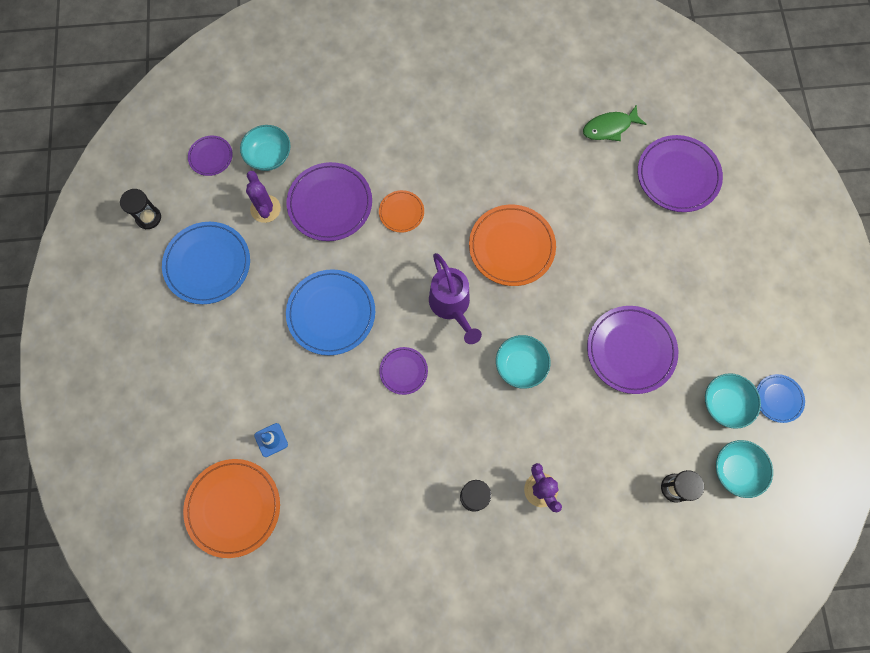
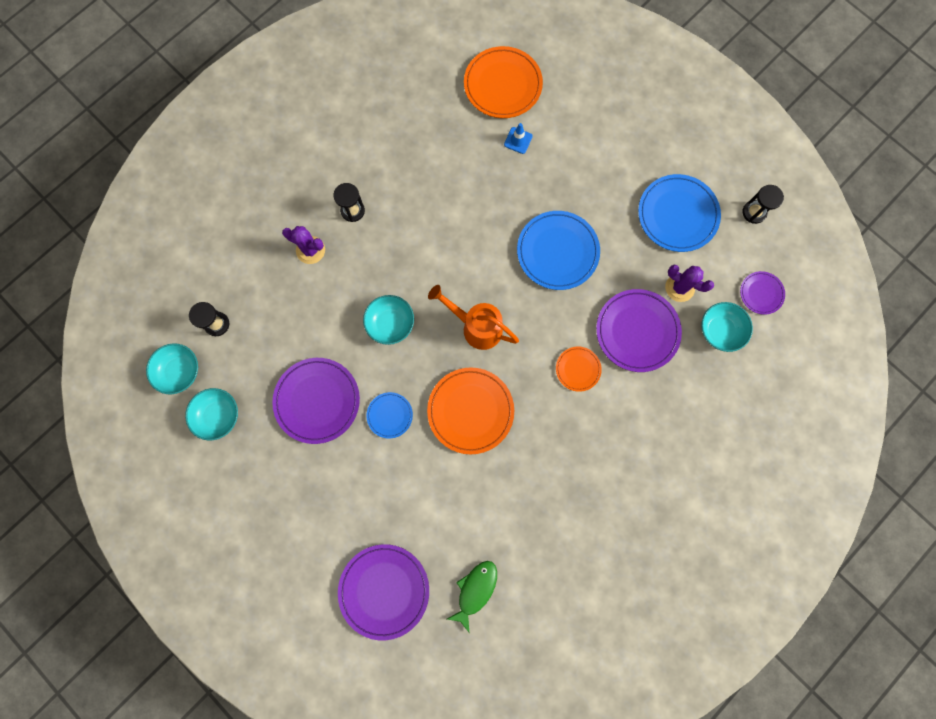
camera: 140 degrees right, 5 degrees up
purple plate [379,347,428,395] -> none
purple watering can [429,253,482,344] -> orange watering can [428,285,519,350]
blue plate [757,374,805,423] -> blue plate moved to [366,392,413,439]

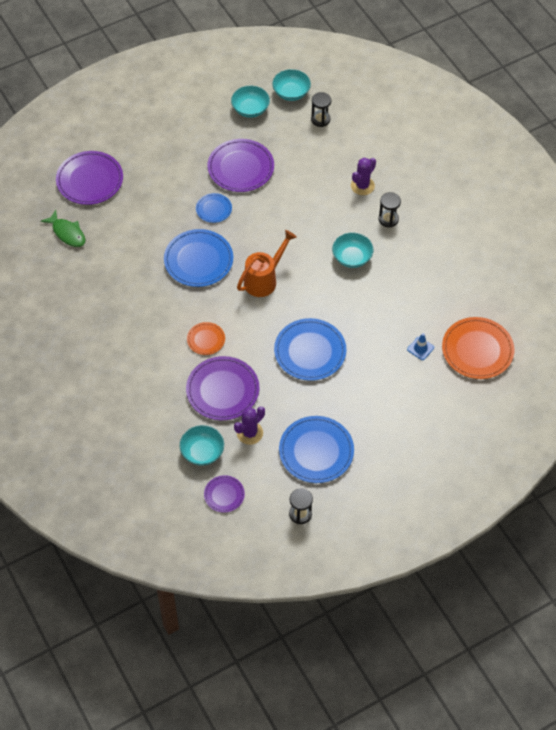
camera: 105 degrees right, 20 degrees down
turquoise bowl [363,295,414,345] -> turquoise bowl moved to [332,233,374,268]
orange plate [427,368,514,455] -> blue plate [164,229,233,287]

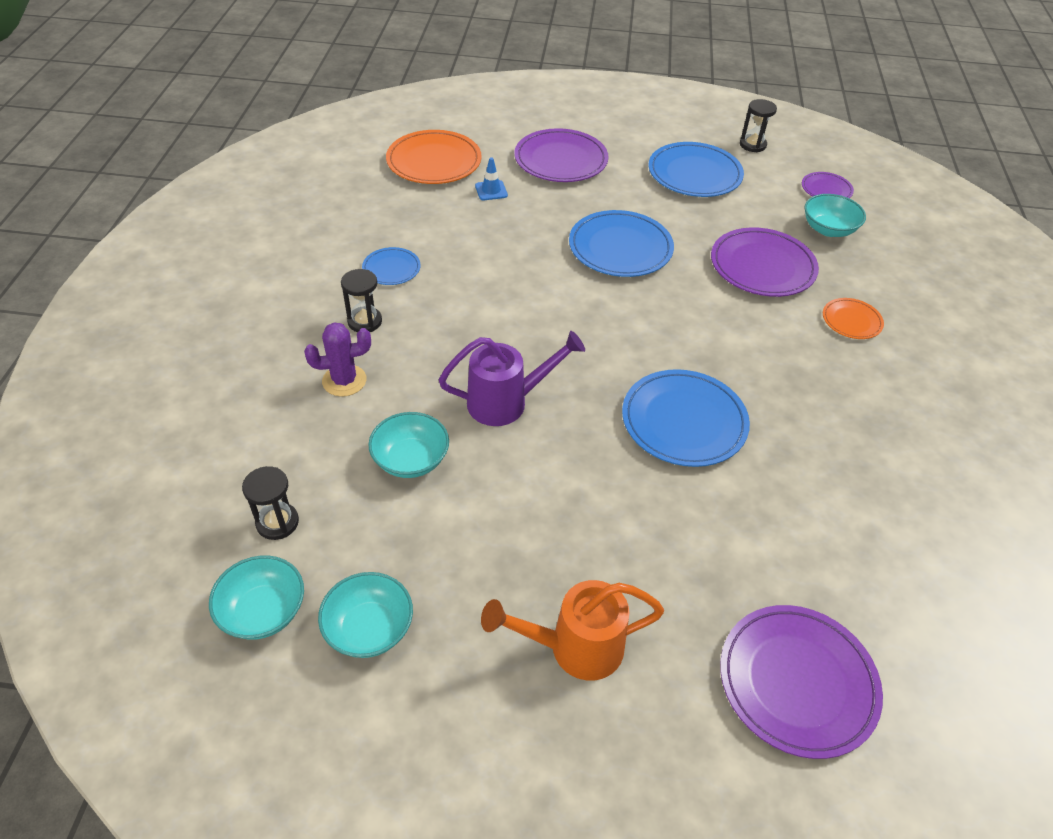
camera: 145 degrees left, 10 degrees down
green fish [41,210,85,247] -> none
orange plate [187,322,225,355] -> orange plate moved to [823,298,884,339]
blue plate [196,193,232,223] -> blue plate moved to [362,247,421,285]
purple plate [208,139,274,192] -> purple plate moved to [514,128,609,182]
purple cactus [234,406,265,445] -> none
orange watering can [237,230,297,297] -> orange watering can moved to [481,580,664,681]
turquoise bowl [332,233,374,268] -> turquoise bowl moved to [368,412,449,478]
none -> purple watering can [439,331,585,426]

